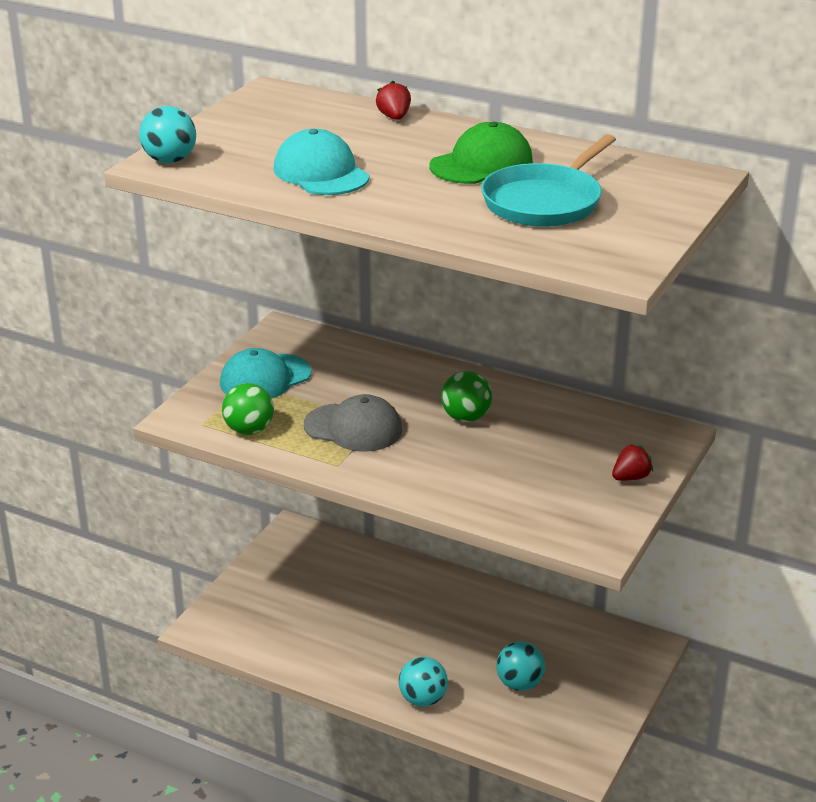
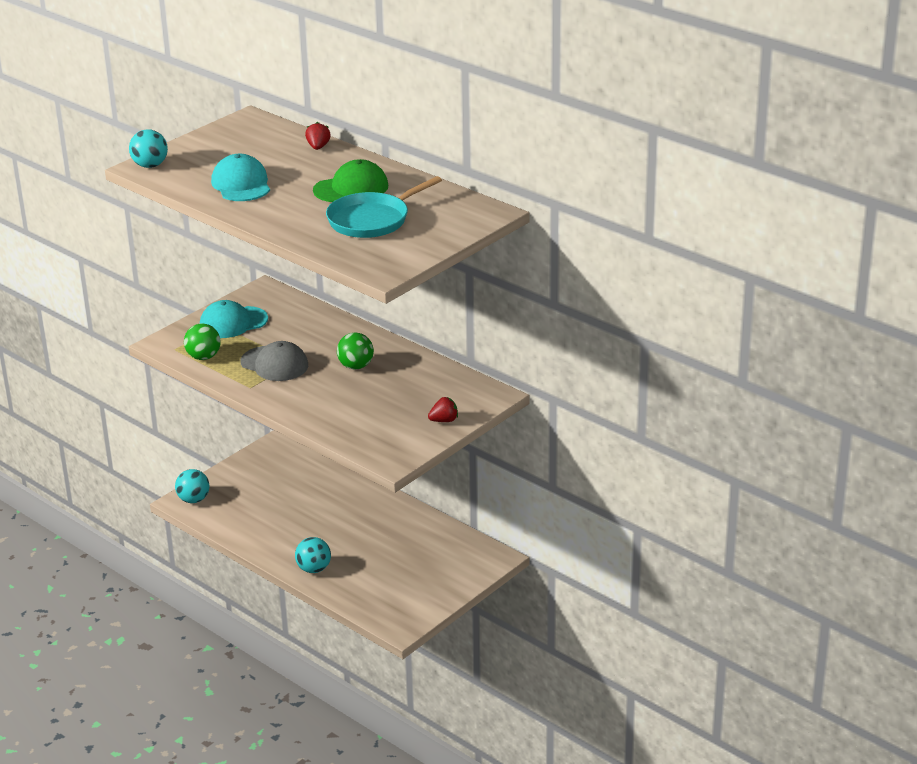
camera: 15 degrees right, 0 degrees up
turquoise ball [496,641,545,691] -> turquoise ball moved to [175,469,209,503]

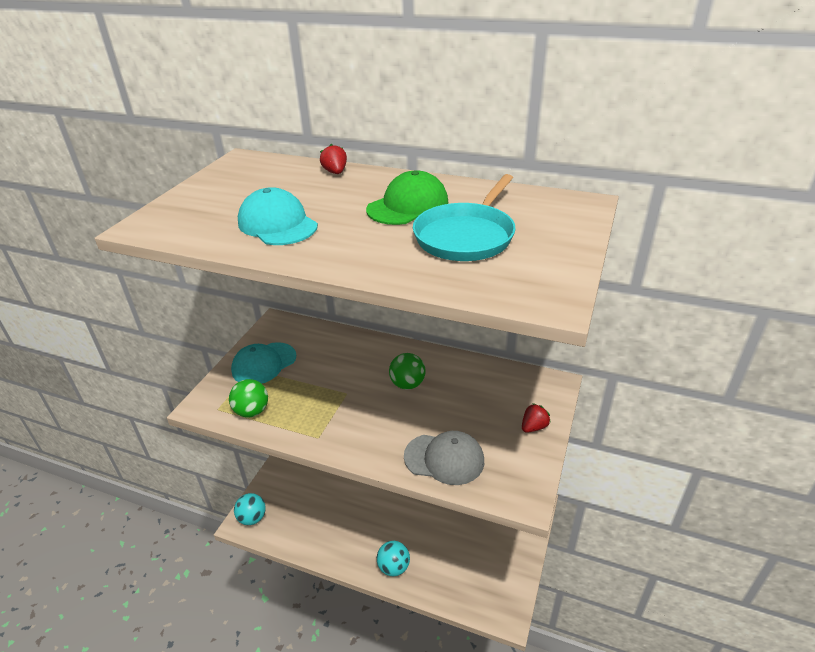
camera: 20 degrees left, 5 degrees up
turquoise ball [129,129,168,168] -> none
grey cap [240,341,308,381] -> grey cap moved to [404,431,484,485]

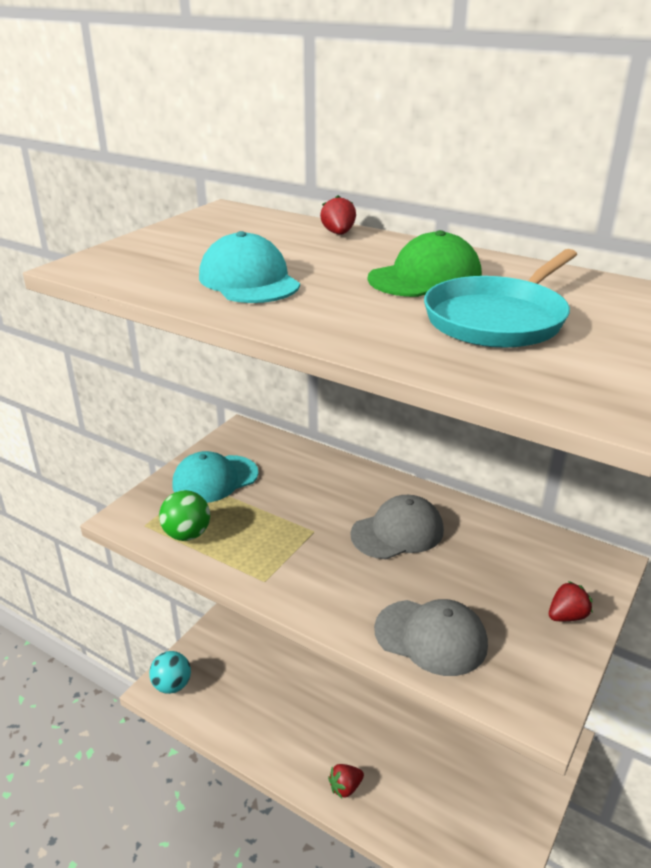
camera: 10 degrees right, 5 degrees down
turquoise ball [377,541,410,576] -> red strawberry [328,764,364,798]
green ball [389,353,426,390] -> grey cap [350,495,444,559]

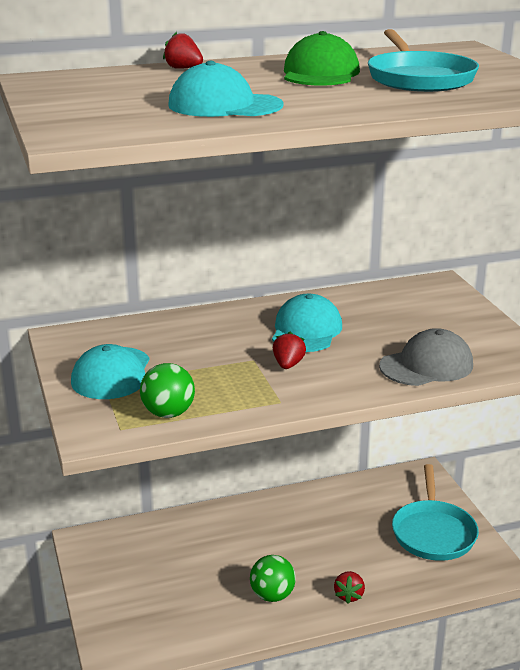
camera: 50 degrees left, 5 degrees down
turquoise ball [149,651,191,694] -> none
grey cap [350,495,444,559] -> turquoise cap [272,294,342,352]
red strawberry [549,581,593,621] -> red strawberry moved to [273,332,306,369]
none -> green ball [250,555,296,602]
none -> turquoise pan [392,464,479,561]

